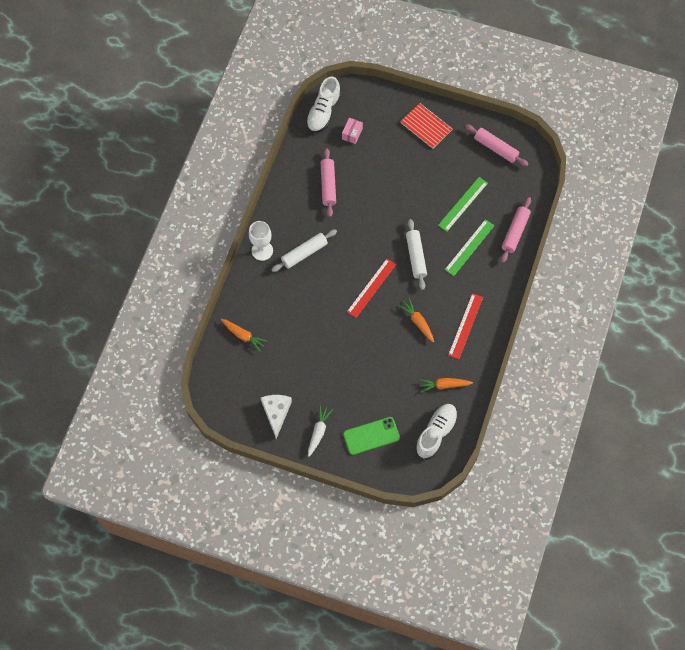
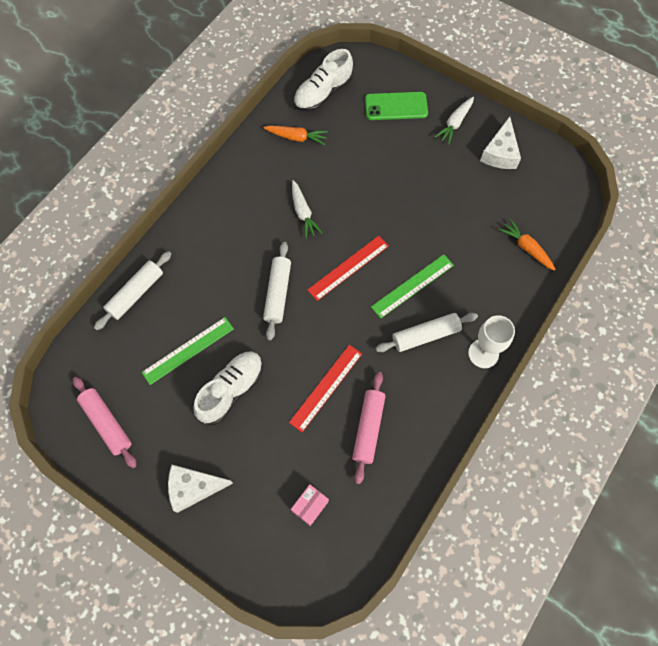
camera: 165 degrees left, 0 degrees up
white shoe [306,76,341,133] -> white shoe moved to [193,351,263,425]
orange carrot [398,298,434,343] -> white carrot [292,180,322,239]
red notebook [401,103,453,149] -> white cheese [168,464,233,513]
green ruler [445,219,495,276] -> green ruler moved to [371,254,454,318]
red ruler [448,293,483,359] -> red ruler moved to [289,345,362,432]
pink rolling pin [501,197,531,263] -> white rolling pin [94,251,171,330]

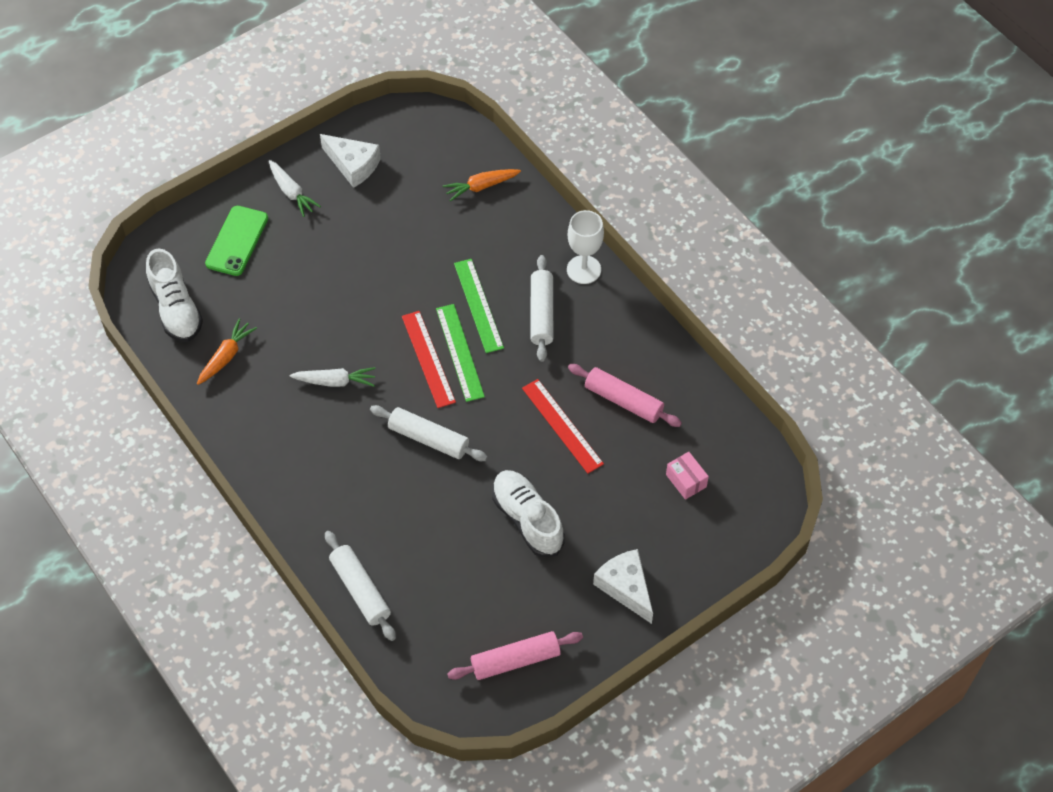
camera: 70 degrees left, 10 degrees down
green ruler [142,317,234,385] -> green ruler moved to [436,304,485,402]
white cheese [168,464,233,513] -> white cheese turned 135 degrees clockwise [593,549,653,624]

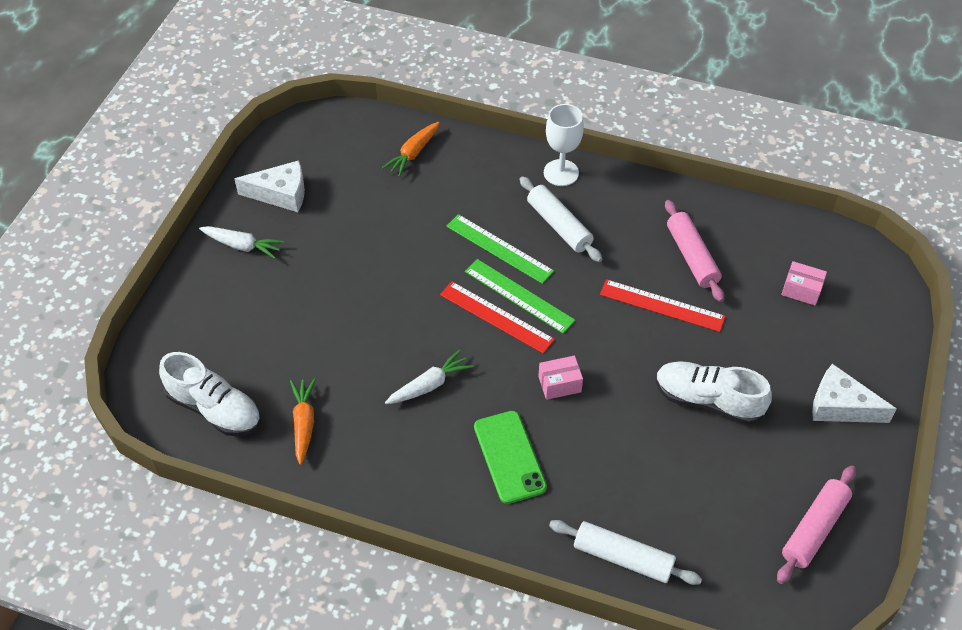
camera: 35 degrees left, 5 degrees down
green phone [205,206,268,276] -> green phone moved to [474,411,547,504]
white rolling pin [370,405,488,461] -> pink box [538,356,583,400]
pink rolling pin [568,364,682,427] -> pink rolling pin turned 75 degrees clockwise [665,200,724,302]

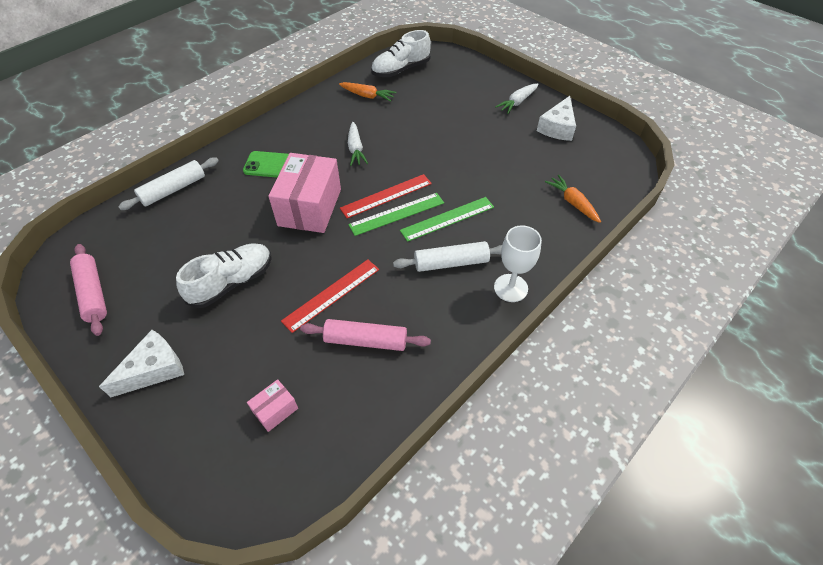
camera: 115 degrees right, 0 degrees up
pink box [538,356,583,400] -> pink box [268,153,341,233], size x2.22

